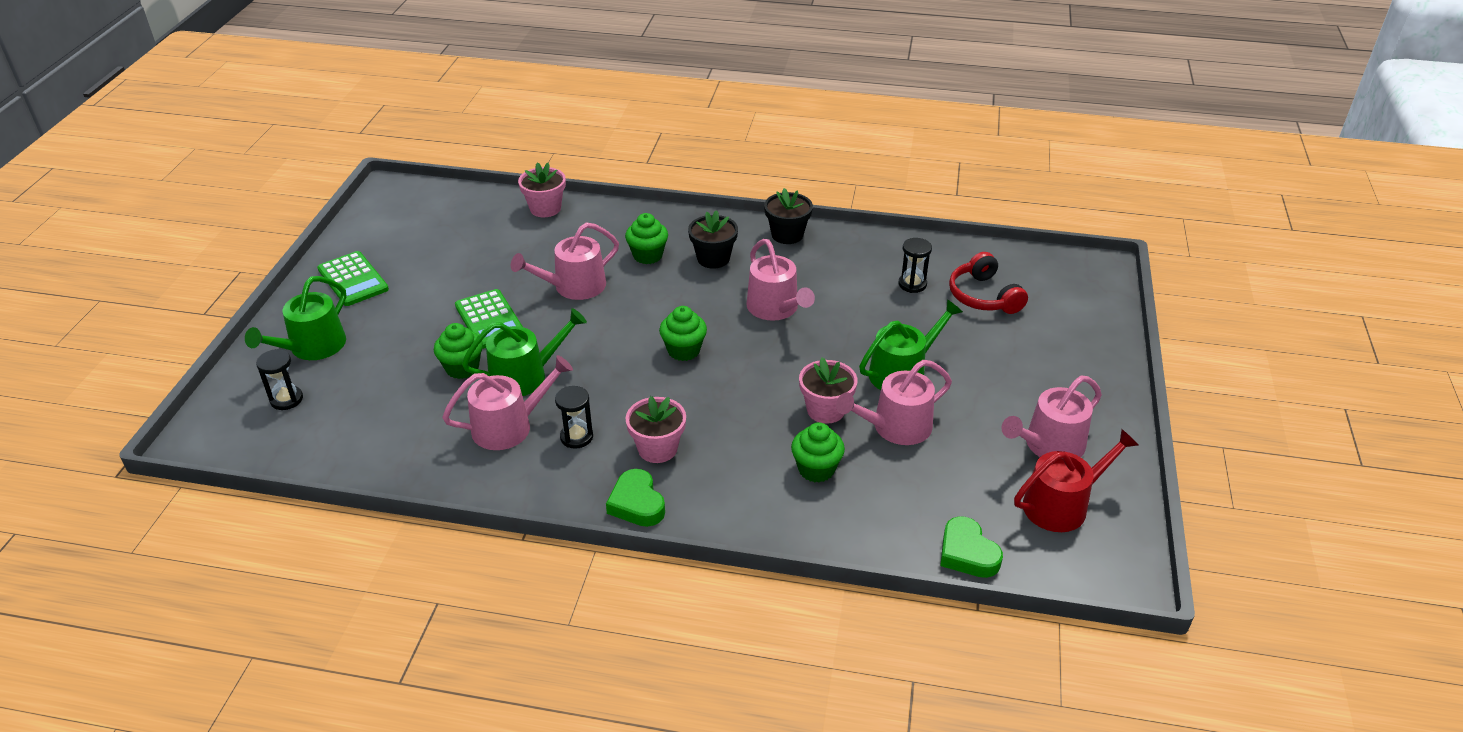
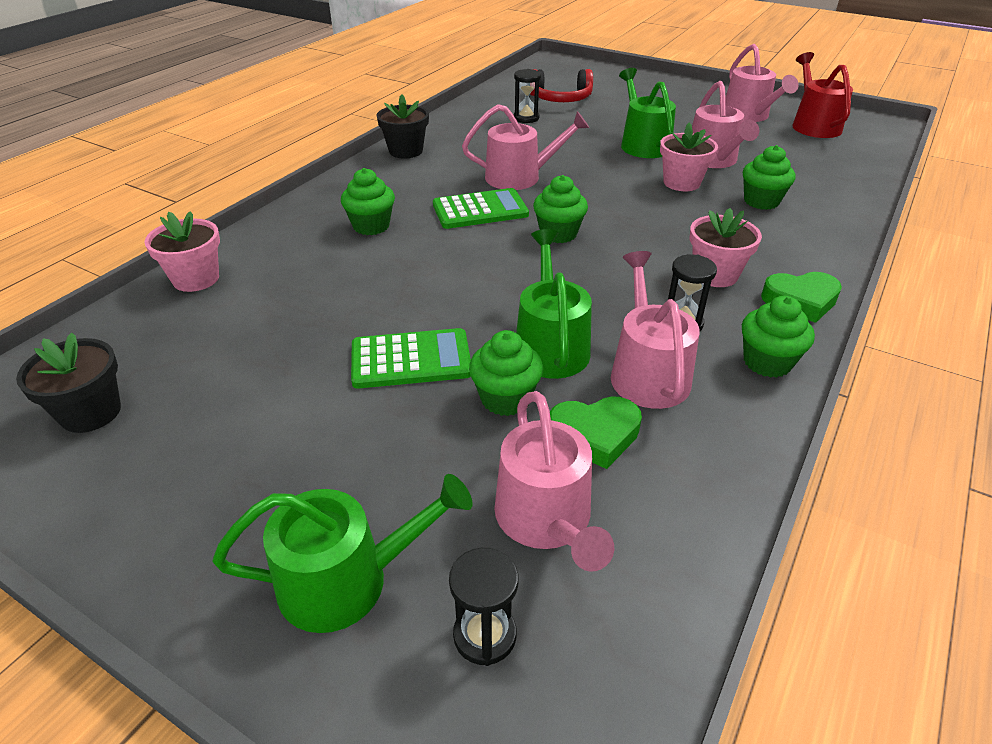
camera: 70 degrees left, 0 degrees up
green watering can [245,276,346,360] -> green watering can turned 60 degrees counterclockwise [212,474,473,633]
green calculator [317,251,389,306] -> green calculator moved to [433,188,529,229]
pink watering can [511,222,619,300] -> pink watering can moved to [494,391,614,572]
black flower pot [688,210,738,268] -> black flower pot moved to [16,333,121,433]
green heart [940,516,1003,578] -> green heart moved to [550,396,642,469]
none -> green cupcake [742,296,815,378]

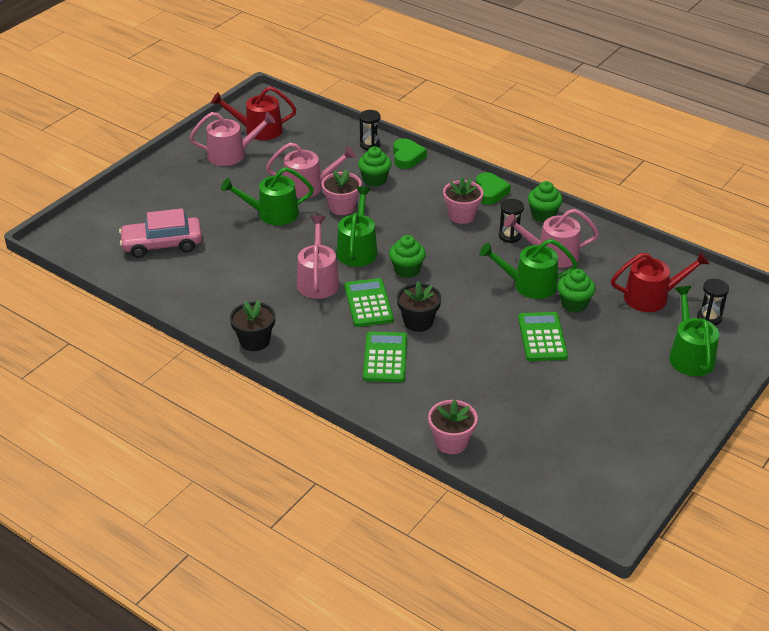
camera: 85 degrees left, 0 degrees up
black flower pot [16,333,121,433] -> black flower pot moved to [397,281,441,332]
green cupcake [341,168,395,235] -> green calculator [363,332,407,382]
pink watering can [494,391,614,572] -> red watering can [611,251,709,312]
black hourglass [514,69,541,123] -> black hourglass moved to [359,110,381,150]
red headphones [530,69,593,102] -> pink car [119,208,202,258]
green heart [550,396,642,469] -> green heart moved to [393,138,427,169]
none -> green watering can [336,186,378,267]

